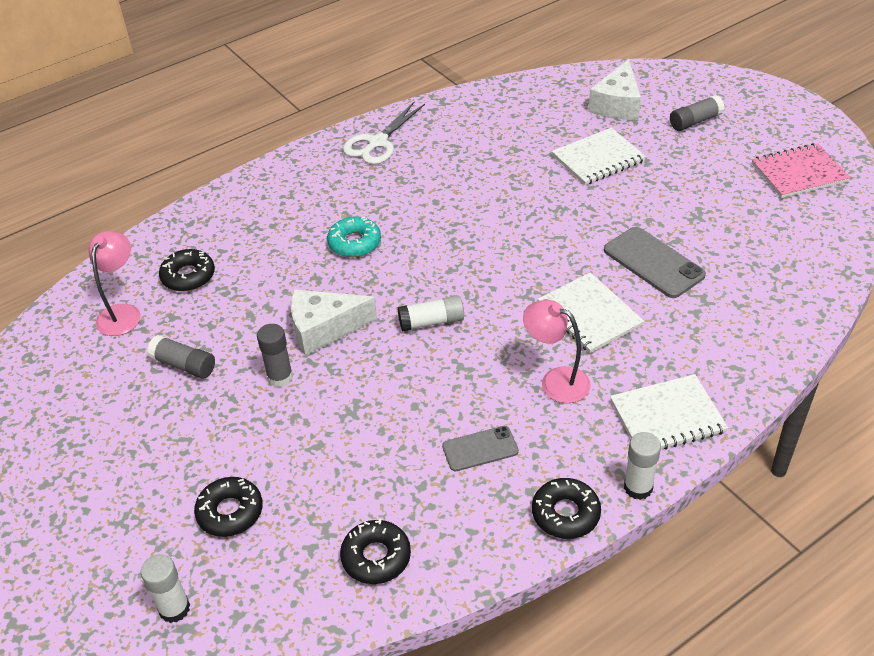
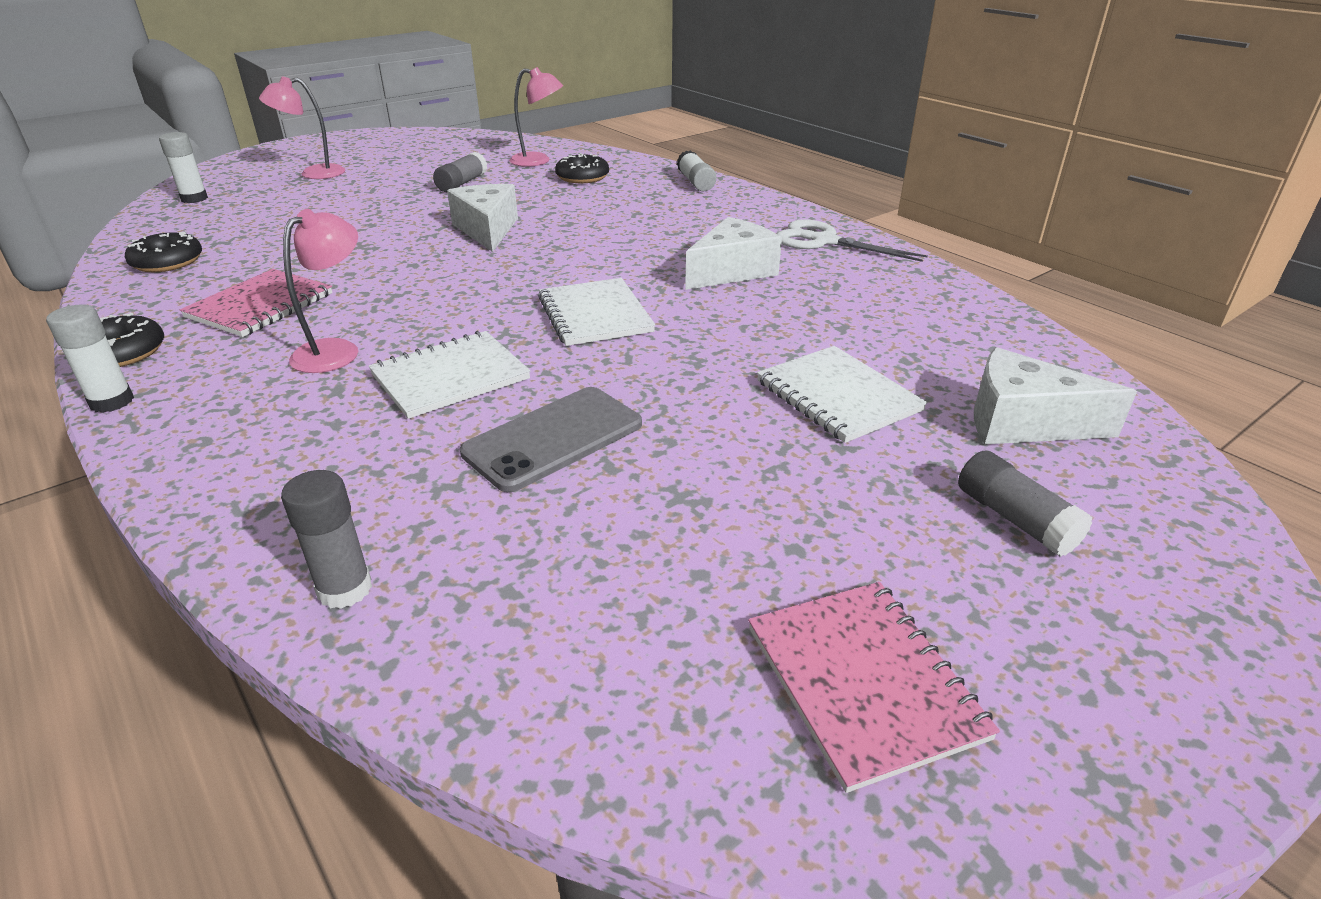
camera: 85 degrees right, 10 degrees down
black donut [194,477,263,537] -> none
grey glue stick [257,324,293,387] -> grey glue stick moved to [281,470,372,609]
turquoise donut [327,216,381,257] -> none
white glue stick [398,295,464,332] -> white glue stick moved to [677,150,717,191]
grey phone [442,426,519,471] -> pink notebook [180,269,333,337]
white notebook [610,374,728,450] -> white notebook moved to [538,278,655,346]
none -> pink lamp [259,76,345,179]
none -> white cheese [685,217,782,290]

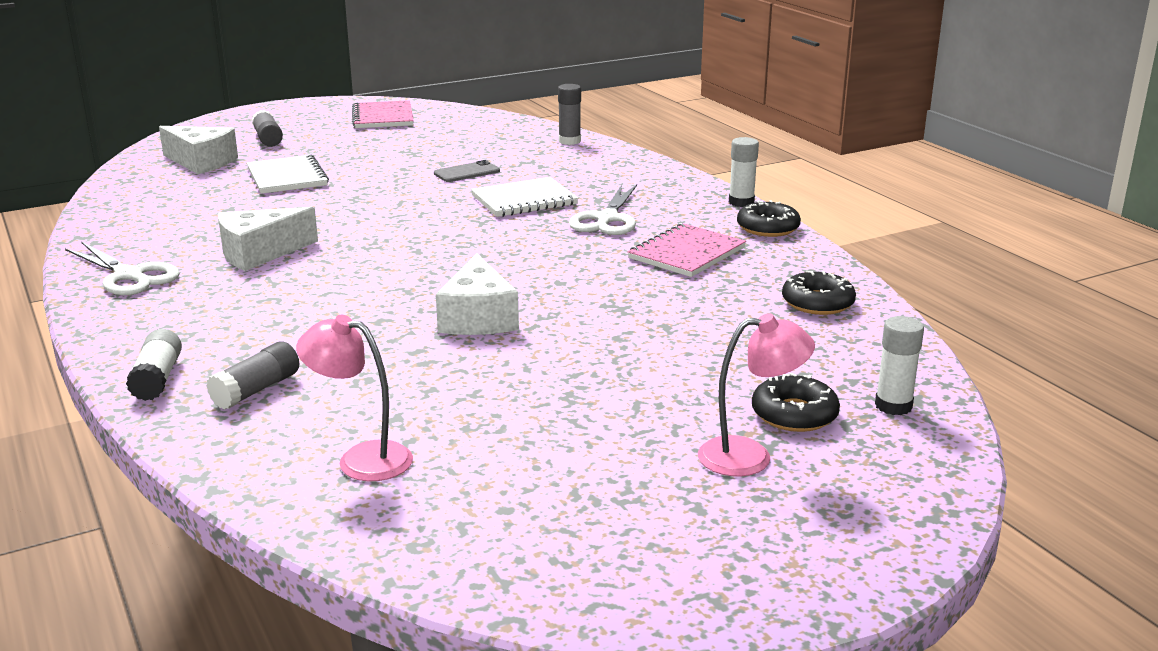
camera: 170 degrees left, 10 degrees down
pink lamp [283,209,358,373] -> white scissors [569,184,637,235]
grey glue stick [433,152,487,192] -> grey glue stick moved to [206,342,299,410]
grey phone [460,387,642,492] -> grey phone [434,160,500,182], size x0.63
white notebook [538,278,655,346] -> none
black donut [555,153,609,183] -> black donut moved to [752,373,840,432]

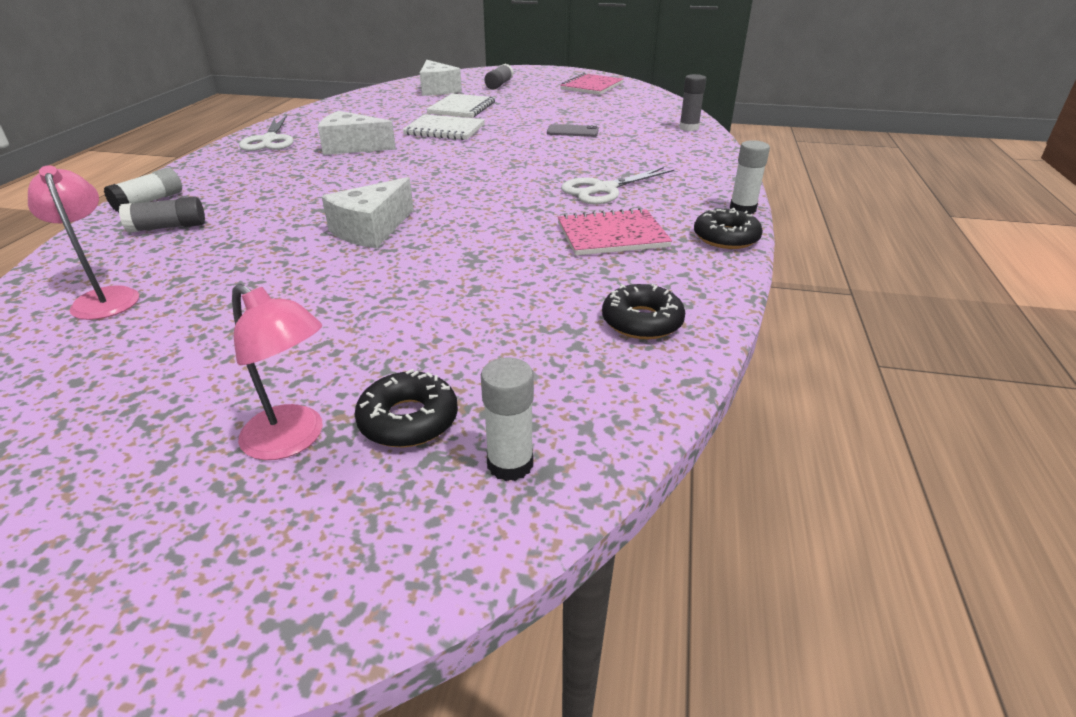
camera: 40 degrees right, 10 degrees up
white notebook [471,177,578,217] -> white notebook moved to [402,114,485,140]

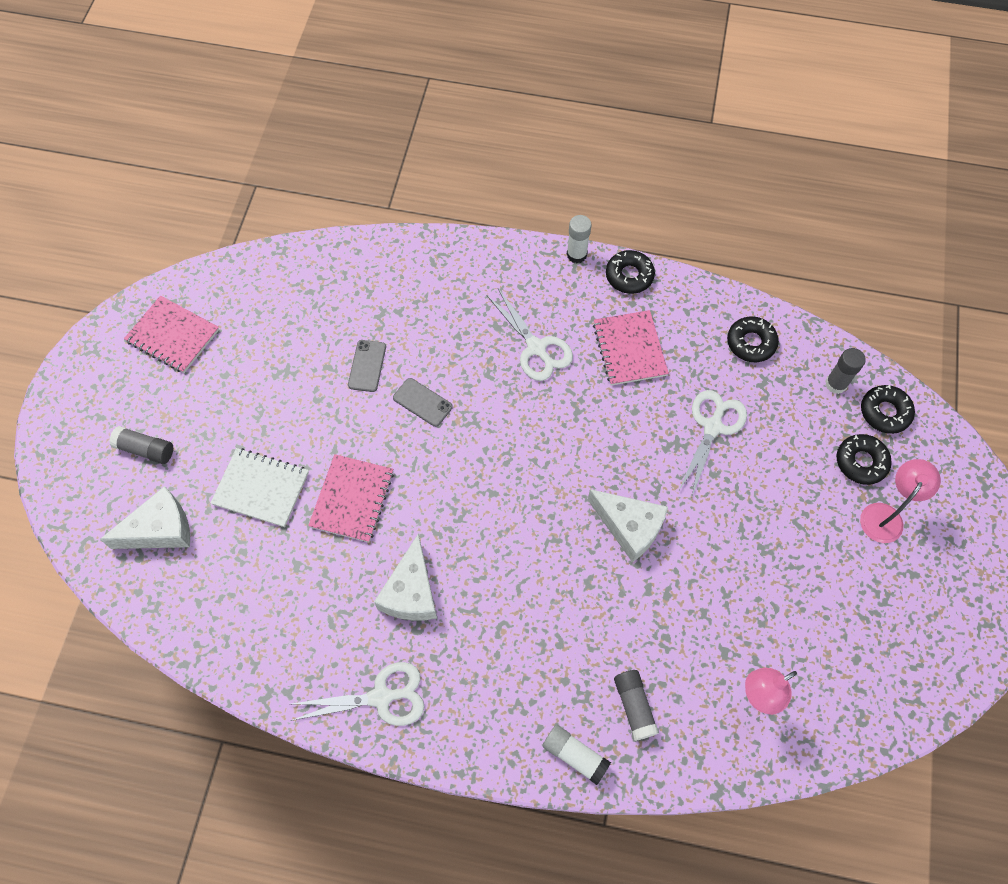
camera: 90 degrees left, 30 degrees up
white notebook [402,114,485,140] -> pink notebook [308,454,394,542]
white glue stick [481,357,534,481] -> black donut [861,385,915,434]
grey glue stick [679,74,706,131] -> grey glue stick moved to [825,348,866,394]
none -> grey phone [393,378,453,427]
none -> white scissors [678,390,747,499]

